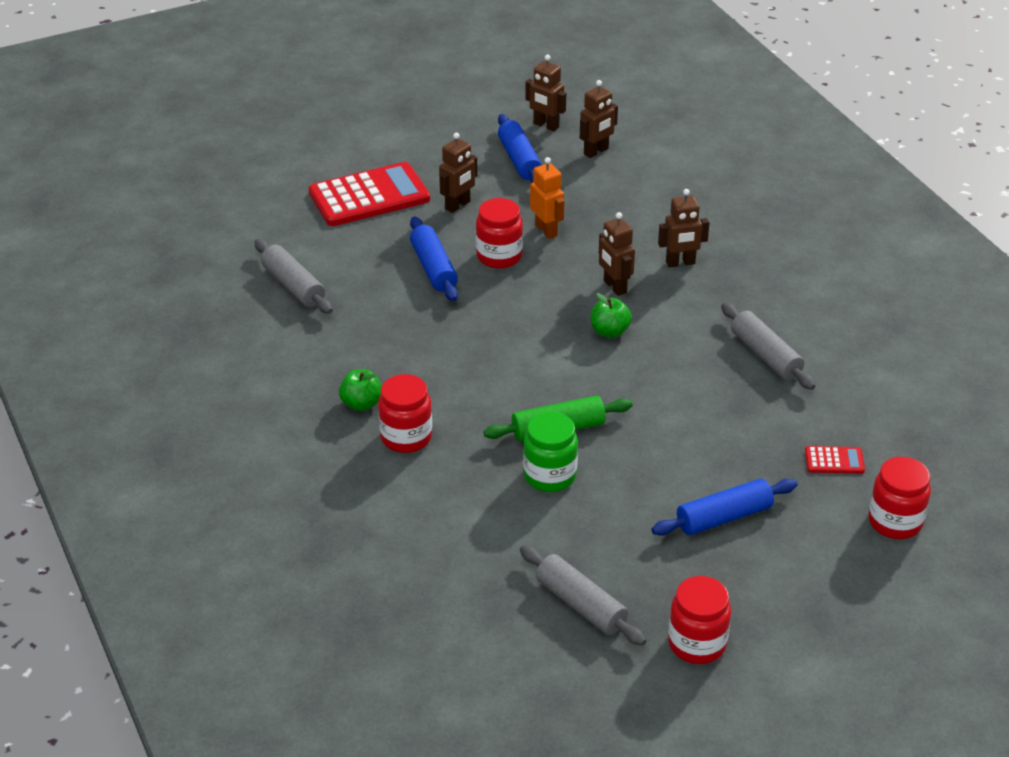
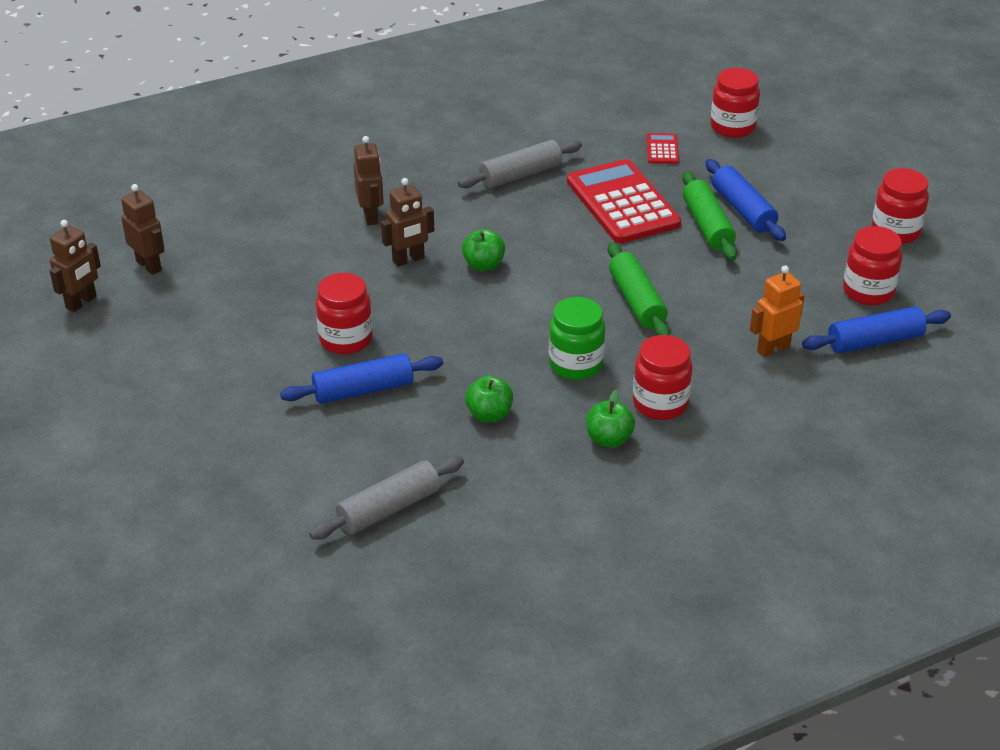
camera: 90 degrees left, 0 degrees up
red calculator [309,162,430,226] -> red calculator moved to [567,159,681,244]
brown robot [439,133,478,213] -> none
blue rolling pin [498,114,542,183] -> blue rolling pin moved to [802,306,951,353]
grey rolling pin [520,545,646,646] -> red jar [843,226,902,305]
green jar [523,412,578,492] -> green jar moved to [549,297,605,380]
orange robot [530,157,564,239] -> orange robot moved to [750,266,805,358]
none -> green apple [465,376,513,422]
none -> green rolling pin [682,171,737,261]

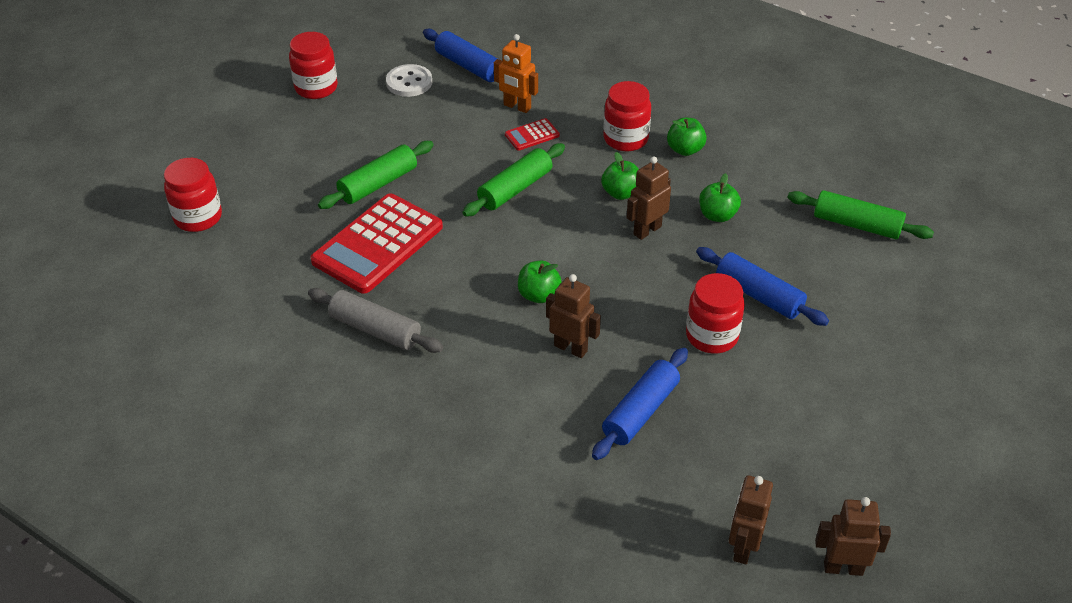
camera: 120 degrees left, 5 degrees up
grey rolling pin [309,456,464,540] -> green rolling pin [787,190,934,239]
brown robot [354,136,384,225] -> brown robot moved to [626,156,671,240]
green jar [549,297,605,380] -> green apple [601,152,639,200]
red calculator [647,133,679,164] -> red calculator moved to [505,118,560,151]
blue rolling pin [706,159,786,241] -> blue rolling pin moved to [592,348,688,460]
red jar [843,226,902,305] -> white button [386,64,432,97]

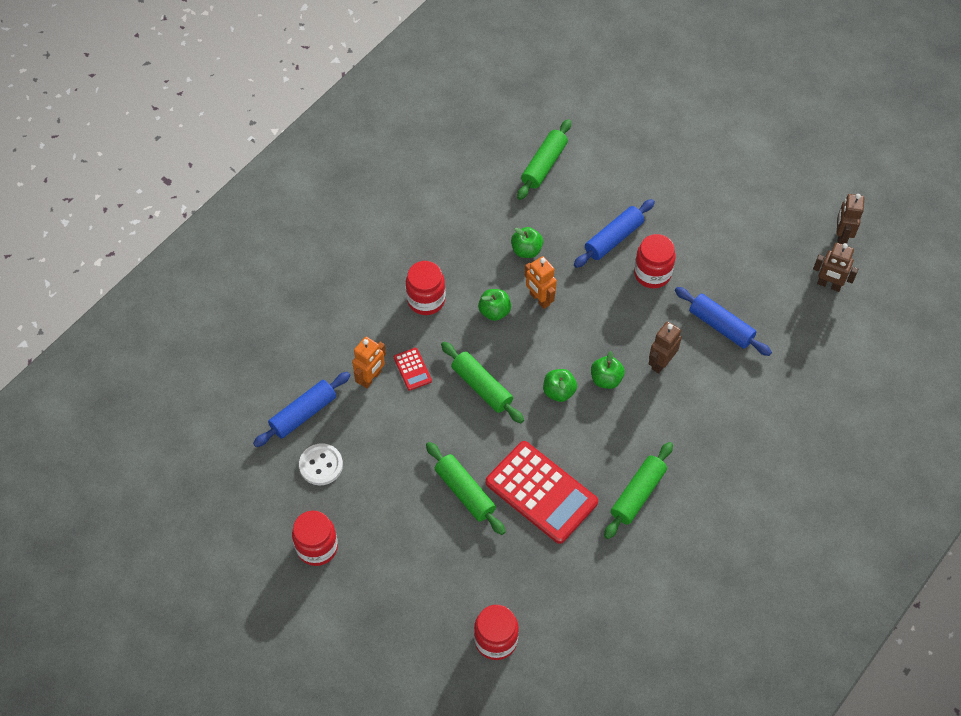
camera: 85 degrees left, 15 degrees up
grey rolling pin [308,288,443,353] -> green rolling pin [604,442,673,539]
brown robot [626,156,671,240] -> orange robot [525,256,557,309]
green apple [667,118,707,156] -> green apple moved to [543,369,577,402]

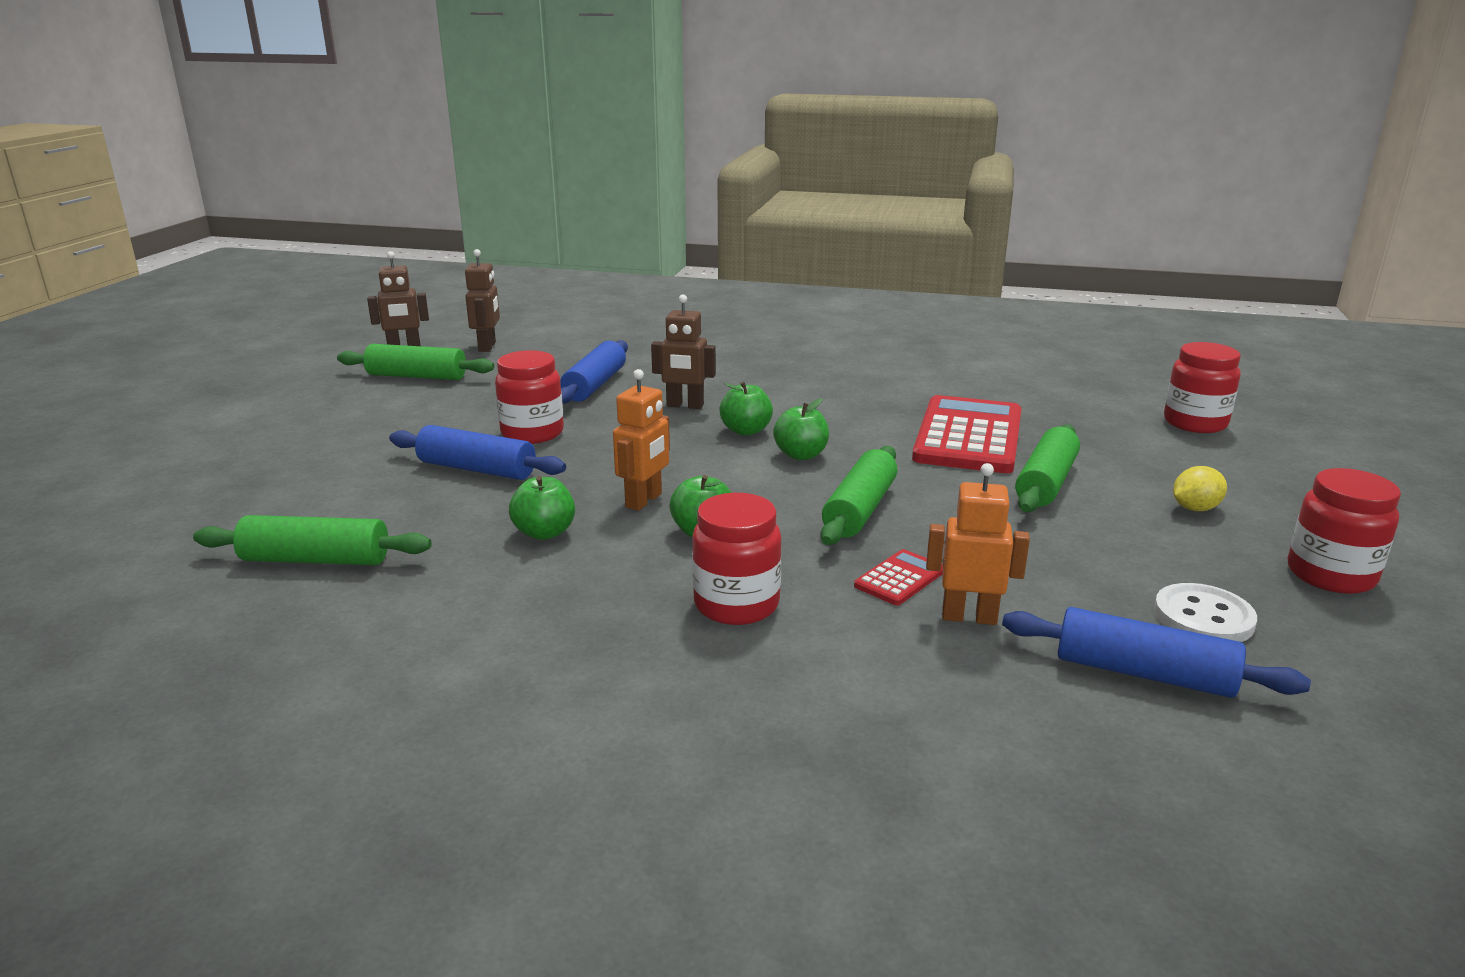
camera: 115 degrees left, 35 degrees down
green rolling pin [604,442,673,539] -> green rolling pin moved to [337,344,494,380]
none -> yellow lemon [1173,466,1227,511]

